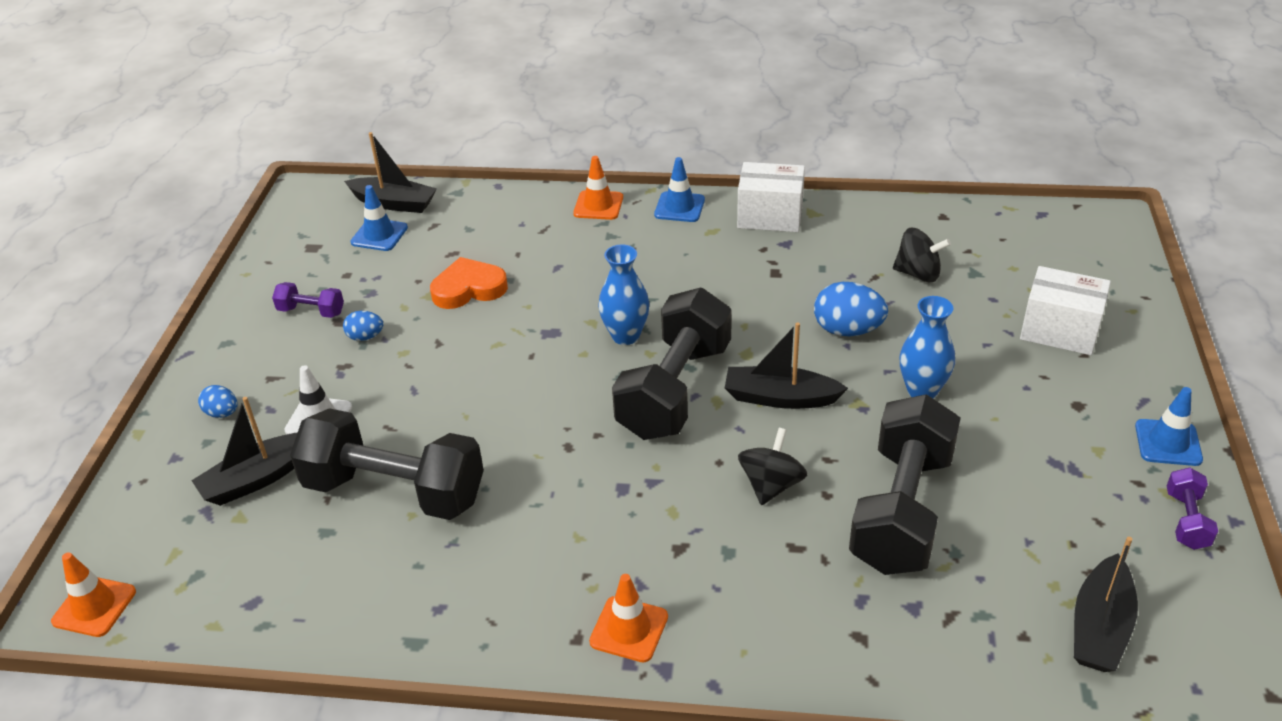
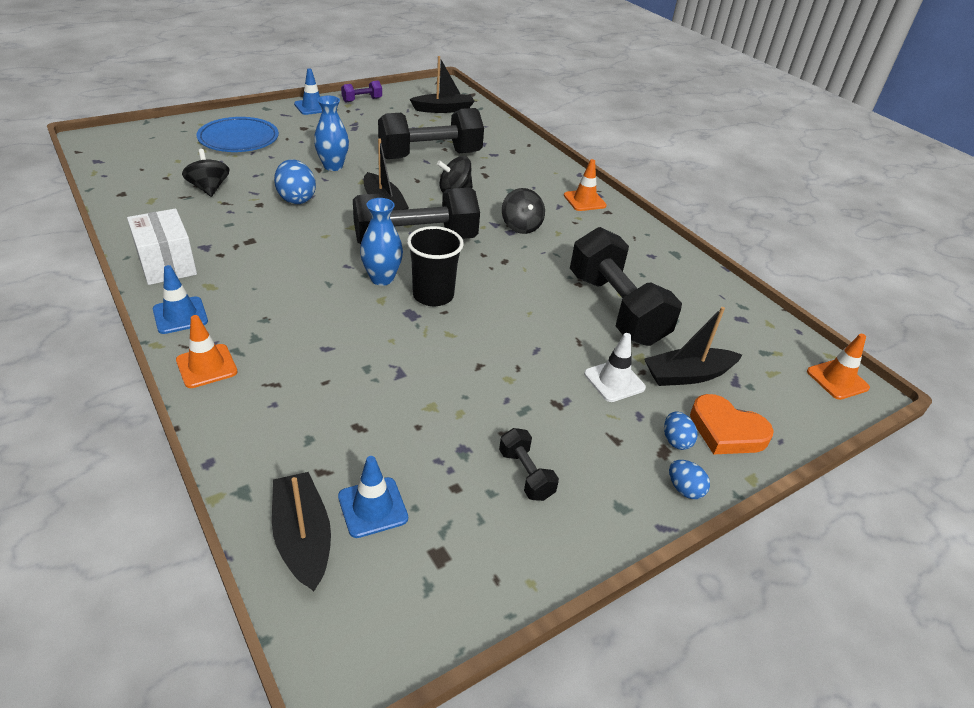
camera: 135 degrees left, 0 degrees up
black boat [191,397,298,506] -> black boat turned 150 degrees clockwise [645,307,742,386]
purple dumbbell [272,282,344,318] -> black dumbbell [499,428,559,501]
blue egg [343,311,383,341] -> blue egg moved to [669,460,710,499]
orange heart [430,257,508,309] -> orange heart moved to [690,394,774,455]
white box [1020,266,1111,355] -> blue plate [197,117,279,152]
none -> black cup [407,226,464,306]
none -> black spinning top [502,188,545,234]

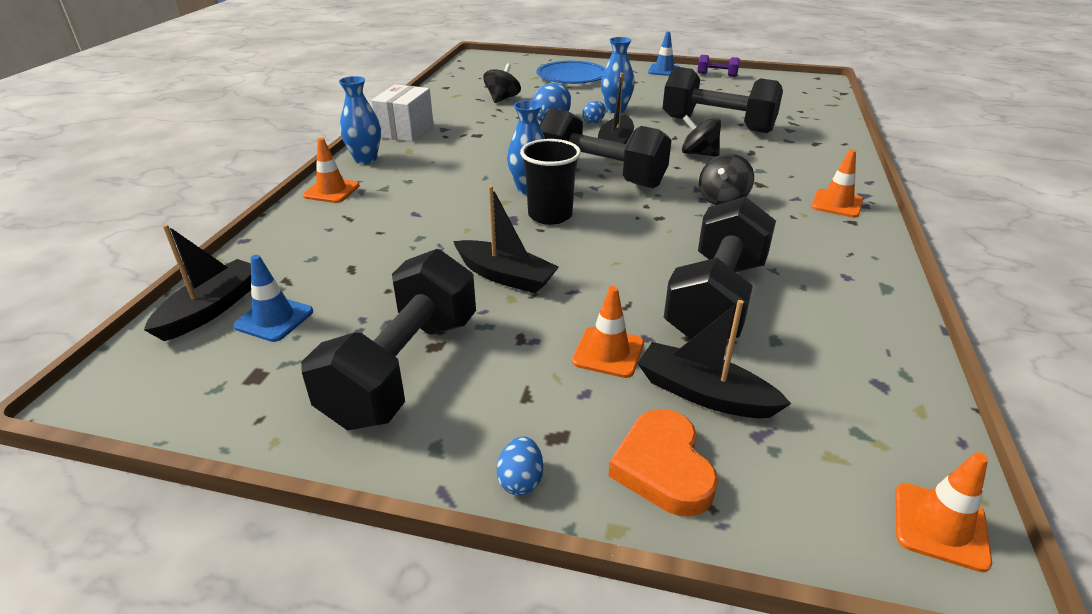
camera: 50 degrees right, 5 degrees down
blue traffic cone [153,265,208,334] -> blue vase [339,76,381,164]
black boat [409,56,475,113] -> black boat moved to [453,185,559,294]
black dumbbell [499,428,559,501] -> black dumbbell [301,249,476,431], size x2.29
white traffic cone [584,333,646,402] -> orange traffic cone [572,286,644,378]
blue egg [664,411,698,450] -> blue egg moved to [582,101,606,124]

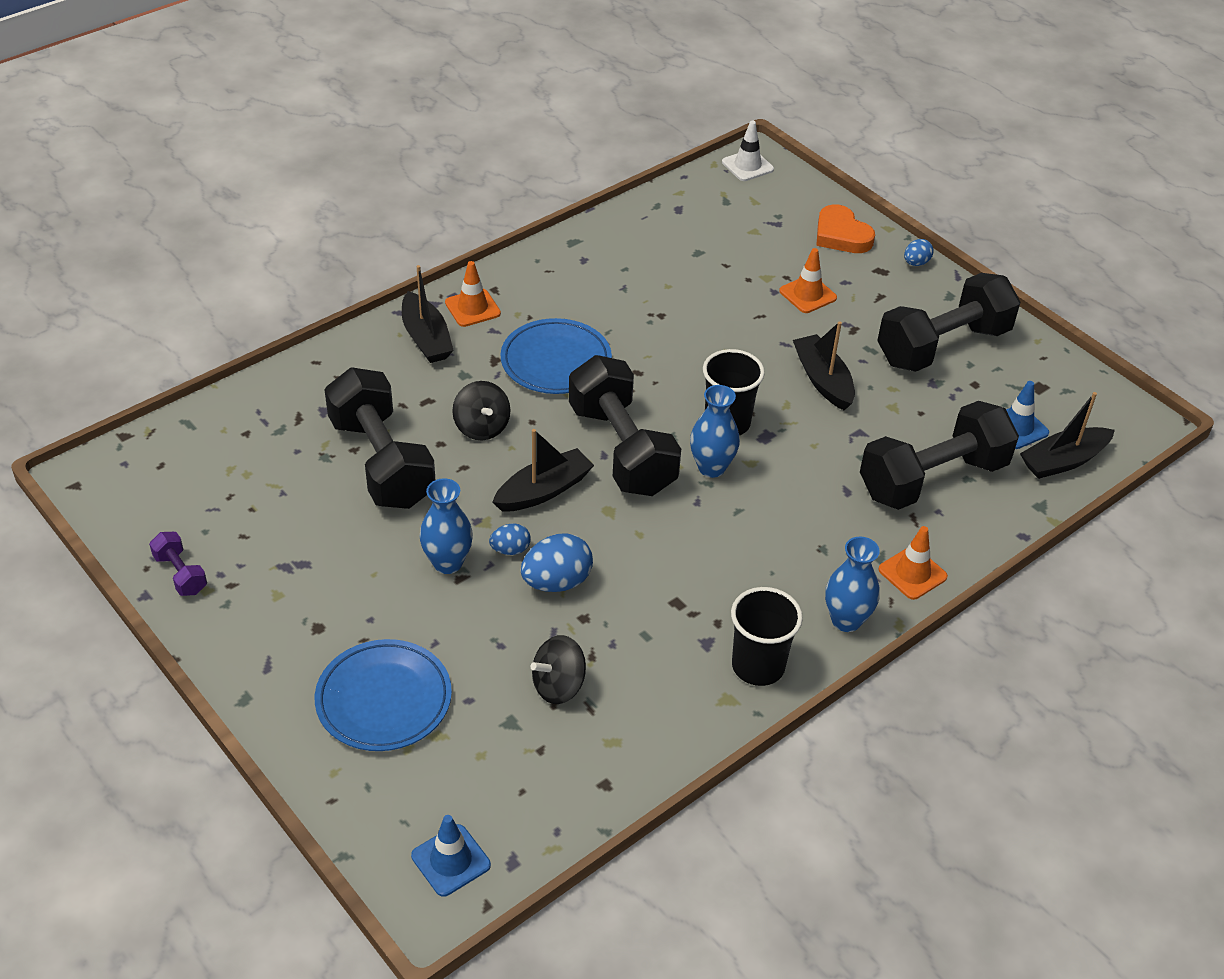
camera: 145 degrees left, 10 degrees up
white box [371,84,433,142] -> black cup [731,587,803,686]
orange heart [608,409,718,517] -> orange heart turned 120 degrees clockwise [816,204,875,253]
black boat [637,300,791,418] -> black boat moved to [402,265,454,363]
blue traffic cone [648,31,680,76] -> blue traffic cone moved to [411,815,491,897]
black dumbbell [664,197,776,339] -> black dumbbell moved to [860,401,1019,510]
black spinning top [699,154,754,205] -> blue plate [501,318,612,394]
orange traffic cone [895,452,992,572] -> white traffic cone [722,121,774,181]

